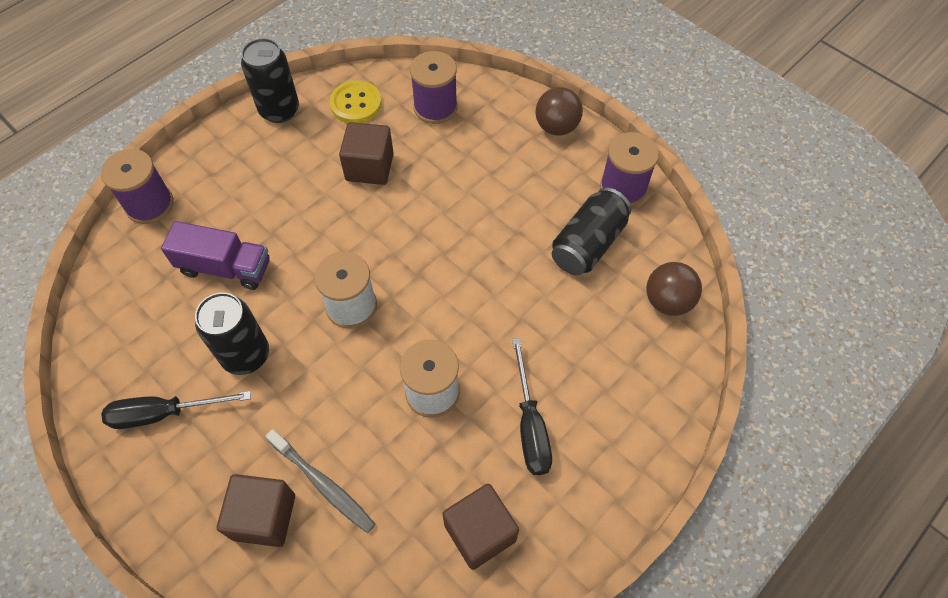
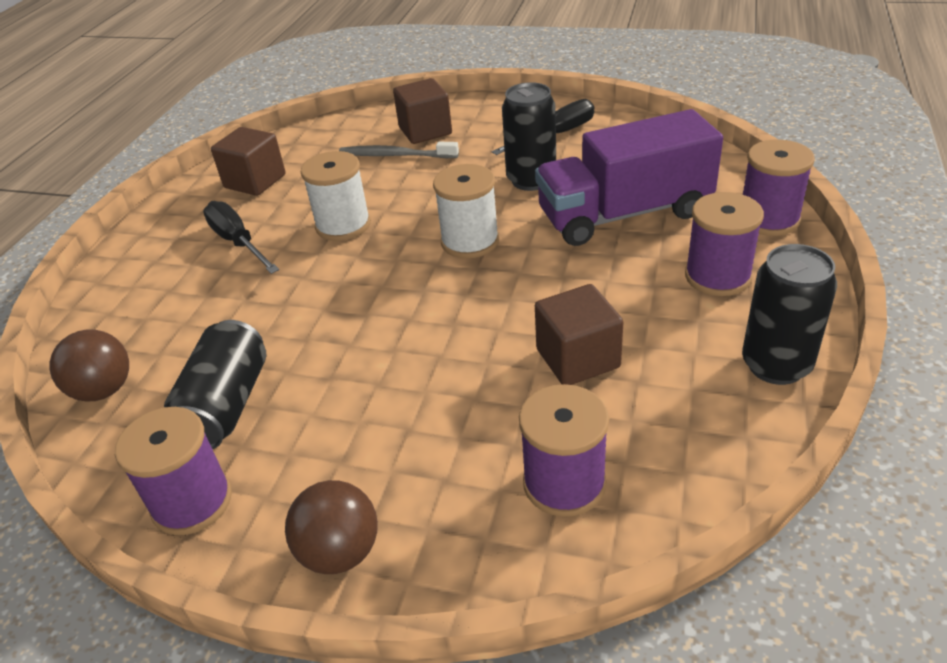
camera: 155 degrees right, 20 degrees down
purple truck [161,221,270,290] -> purple truck [535,109,723,246], size x1.58
yellow button [329,81,382,123] -> none
none -> purple spool [685,192,764,296]

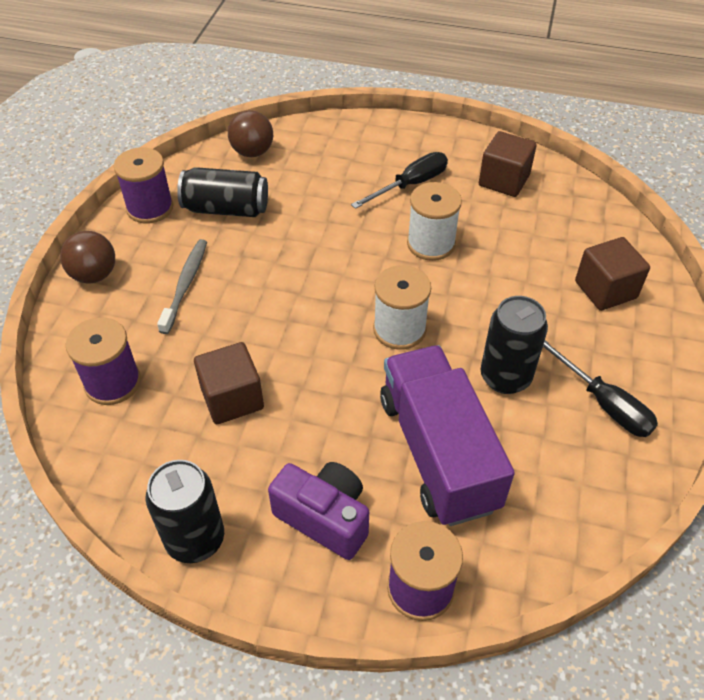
camera: 85 degrees right, 10 degrees up
grey toothbrush [339,142,459,158] -> grey toothbrush moved to [157,239,207,334]
purple spool [685,192,764,296] -> purple camera [268,462,369,560]

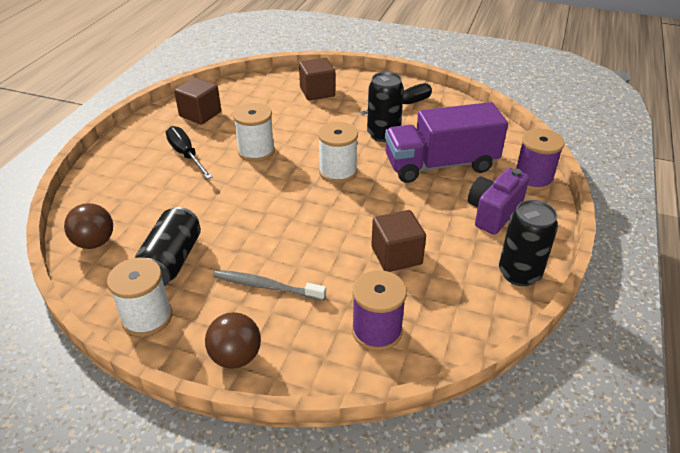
camera: 85 degrees left, 10 degrees down
purple spool [114,147,174,223] -> white spool [107,258,172,337]

